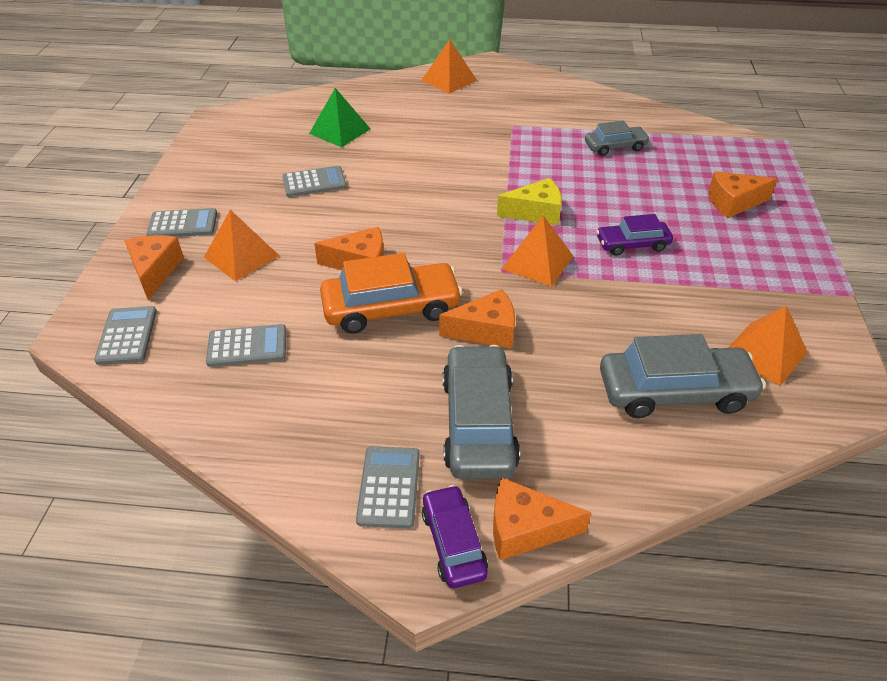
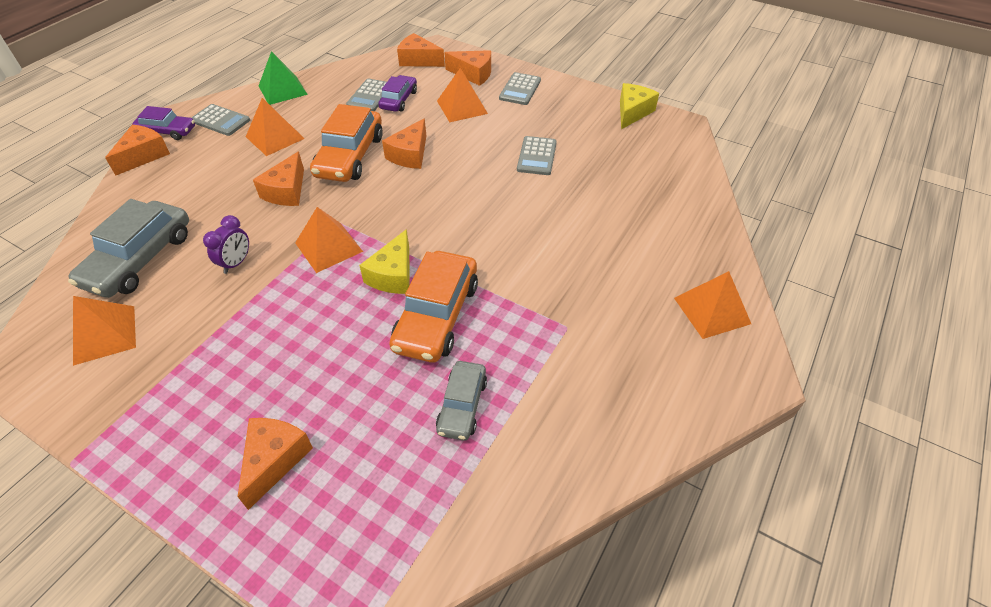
camera: 115 degrees right, 5 degrees up
grey calculator [94,306,157,365] -> orange cheese [397,33,445,67]
green pyramid [309,88,370,147] -> green pyramid moved to [259,51,308,105]
grey car [443,345,520,479] -> none
purple car [596,214,673,256] -> purple car moved to [378,75,417,112]
none -> purple clock [203,215,249,274]
none -> orange pyramid [246,98,305,156]
none -> orange car [389,251,478,363]
none -> yellow cheese [620,83,659,129]

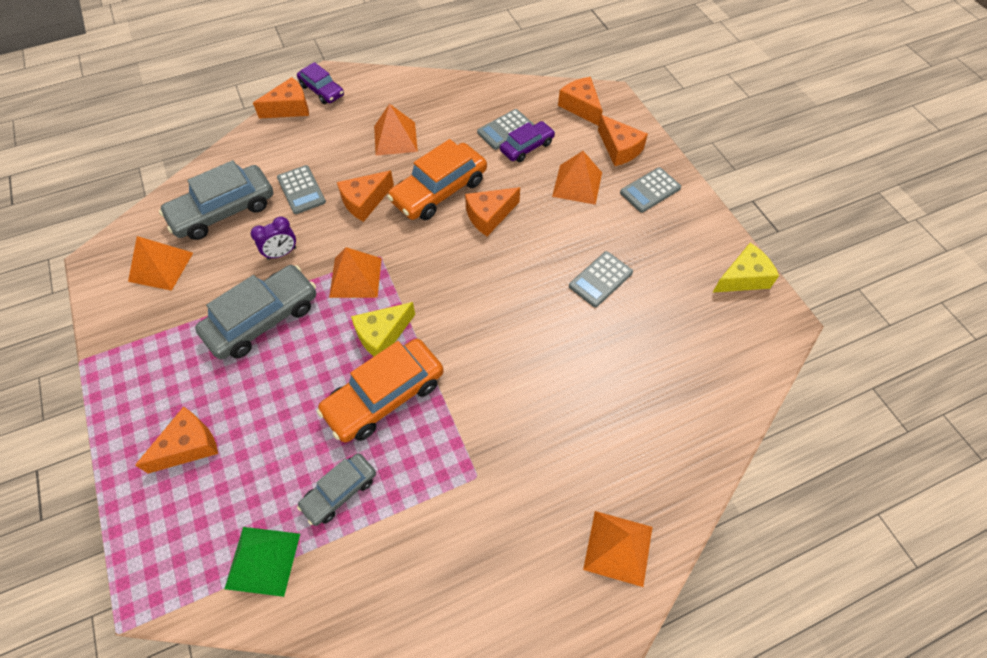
camera: 35 degrees right, 10 degrees up
grey calculator [191,104,250,136] -> grey calculator moved to [277,165,326,214]
green pyramid [259,51,308,105] -> green pyramid moved to [224,527,300,597]
none -> grey car [195,265,316,359]

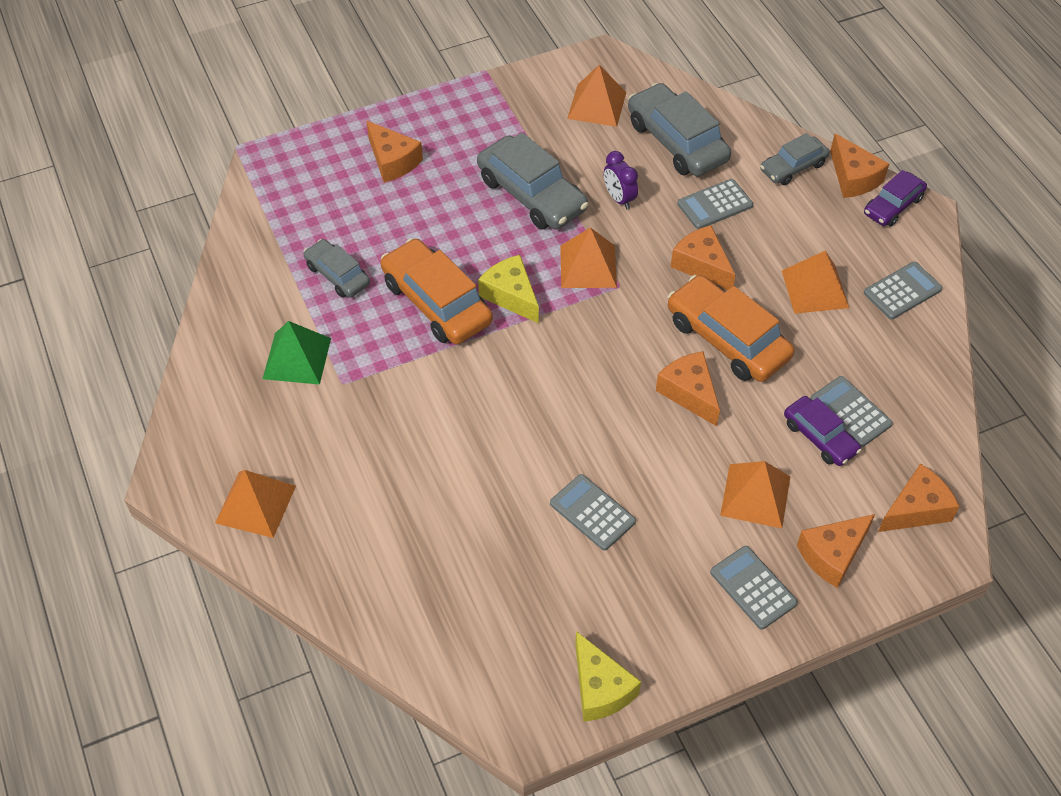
camera: 90 degrees right, 5 degrees down
green pyramid [224,527,300,597] -> green pyramid moved to [263,321,331,385]
none -> grey car [760,133,830,185]
none -> grey calculator [864,262,943,320]

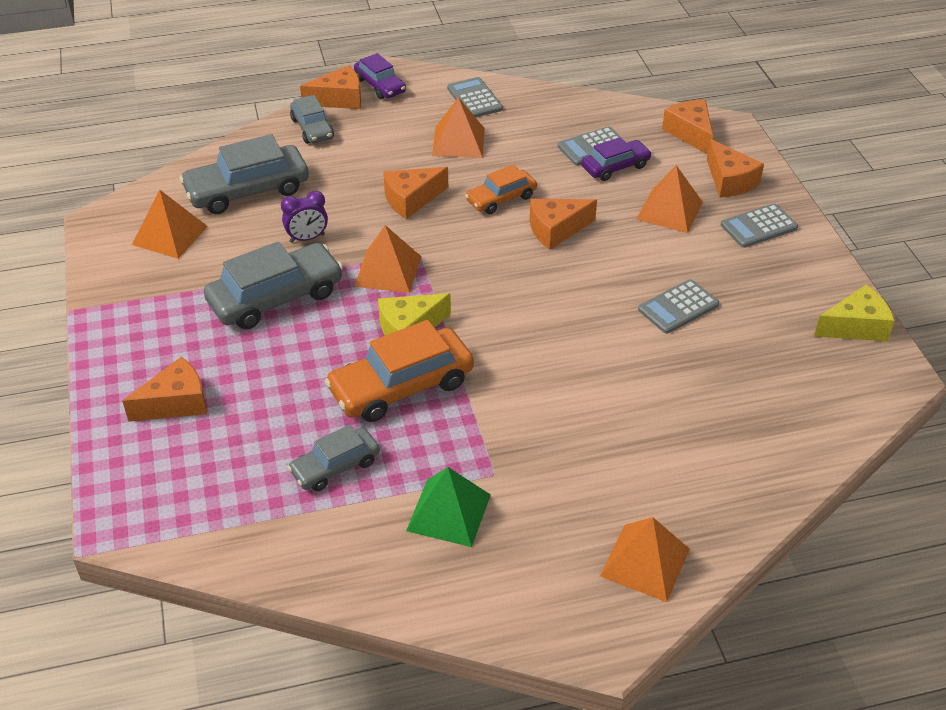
camera: 80 degrees left, 10 degrees down
orange car [668,275,794,382] -> orange car [465,164,537,214], size x0.59
grey calculator [677,179,753,229] -> none

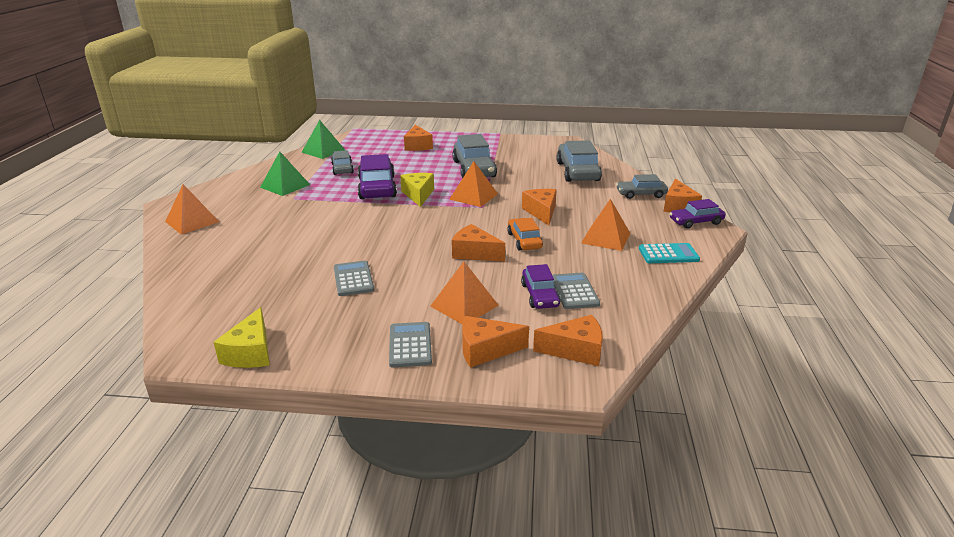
camera: 110 degrees right, 15 degrees down
orange pyramid [132,190,208,259] -> none
purple clock [281,191,328,243] -> none
orange car [325,320,474,422] -> purple car [358,154,397,199]
grey calculator [447,77,503,117] -> turquoise calculator [639,243,700,263]
orange cheese [530,199,597,250] -> orange cheese turned 60 degrees counterclockwise [452,224,505,262]
none -> green pyramid [301,120,345,159]

